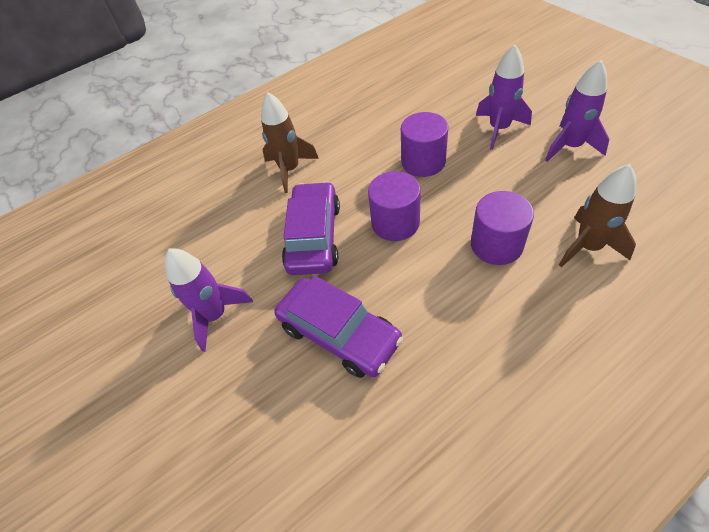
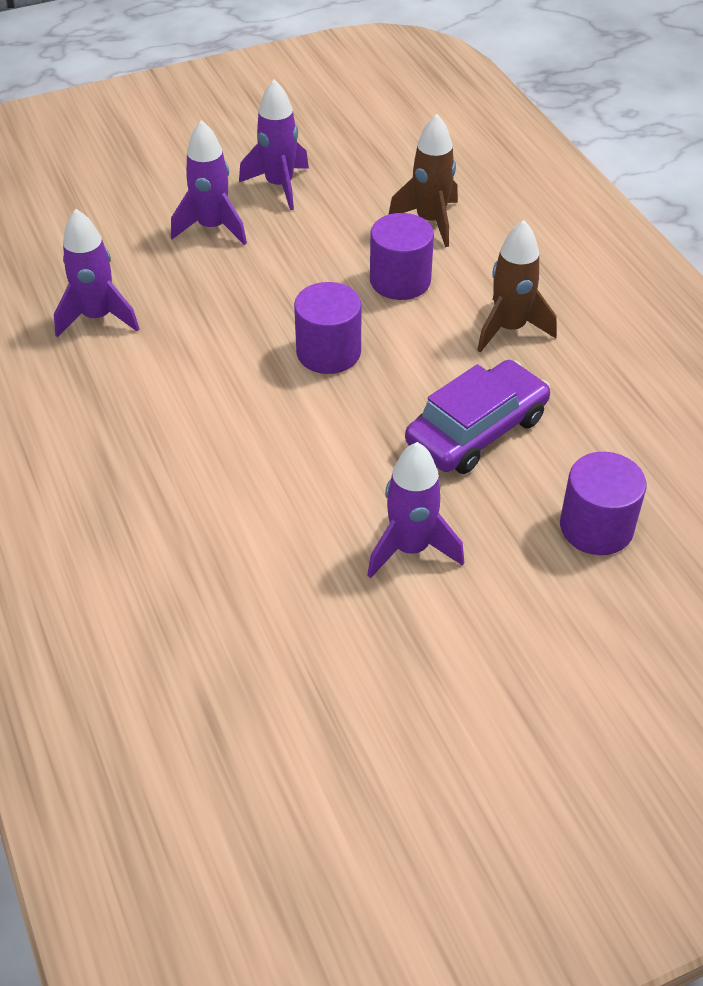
camera: 85 degrees left, 5 degrees down
brown rocket [261,92,319,193] -> brown rocket moved to [477,220,557,353]
purple car [282,181,340,275] -> none
purple cylinder [401,112,448,177] -> purple cylinder moved to [560,452,646,555]
none -> purple rocket [54,209,139,337]

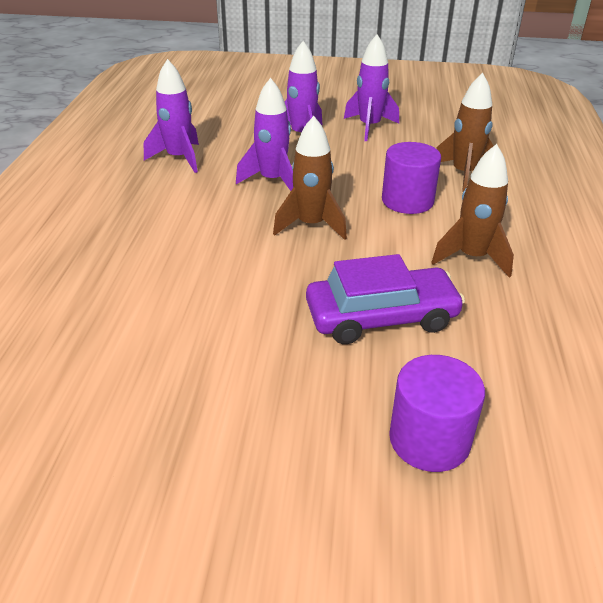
camera: 30 degrees right, 10 degrees down
purple cylinder [294,282,362,374] -> brown rocket [273,116,347,240]
purple rocket [367,442,464,579] -> purple rocket moved to [236,78,293,191]

